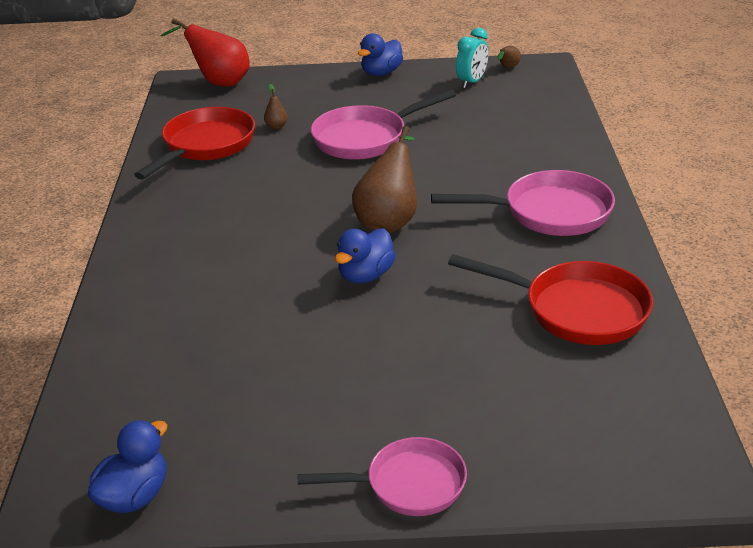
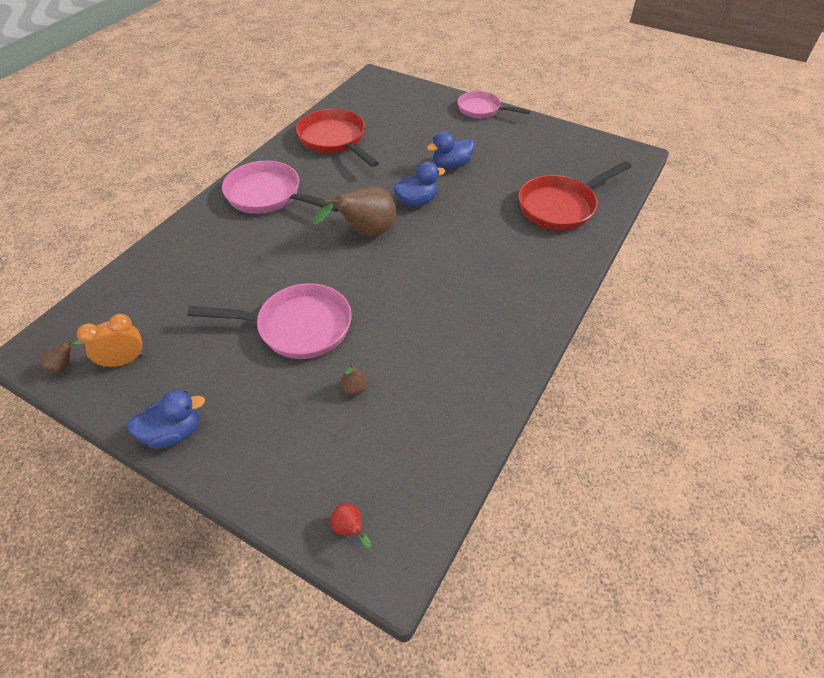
camera: 150 degrees left, 15 degrees up
blue duck [87,421,167,513] -> blue duck moved to [427,131,475,169]
red pan [134,107,255,180] -> red pan moved to [519,161,632,231]
red pear [160,18,250,87] -> red pear [330,504,371,548], size x0.43
turquoise clock [456,28,489,88] -> orange clock [77,314,144,368]

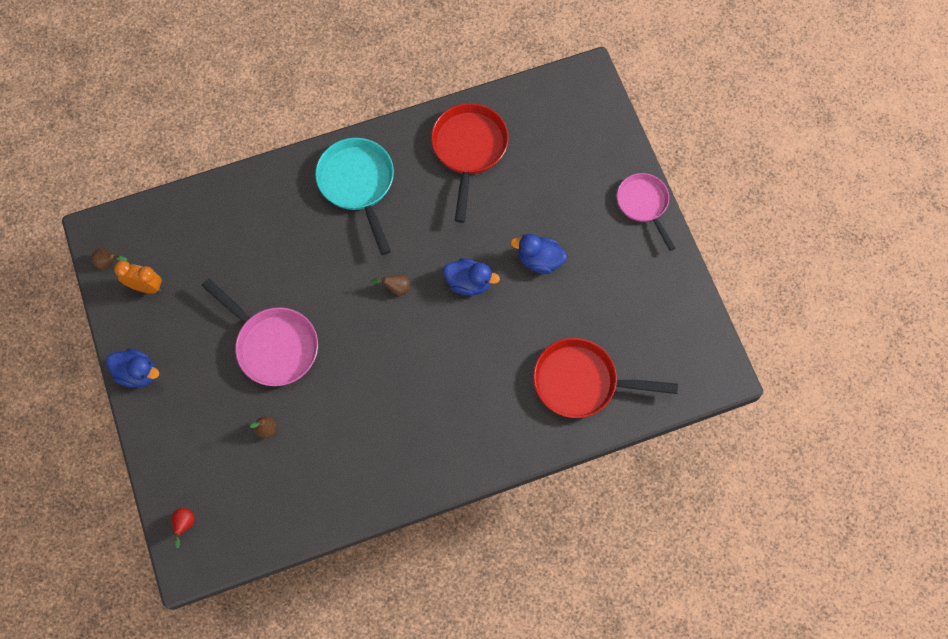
camera: 40 degrees right, 20 degrees up
pink pan [222,161,338,214] -> turquoise pan [315,138,394,255]
brown pear [313,186,396,237] -> brown pear [371,275,411,296], size x0.43

